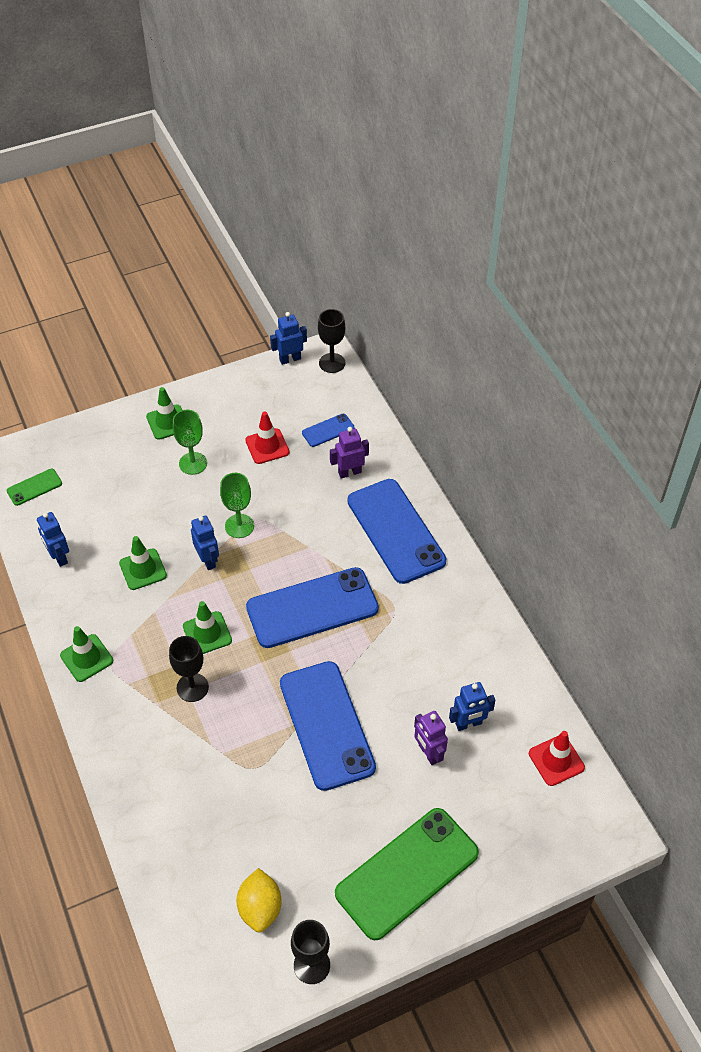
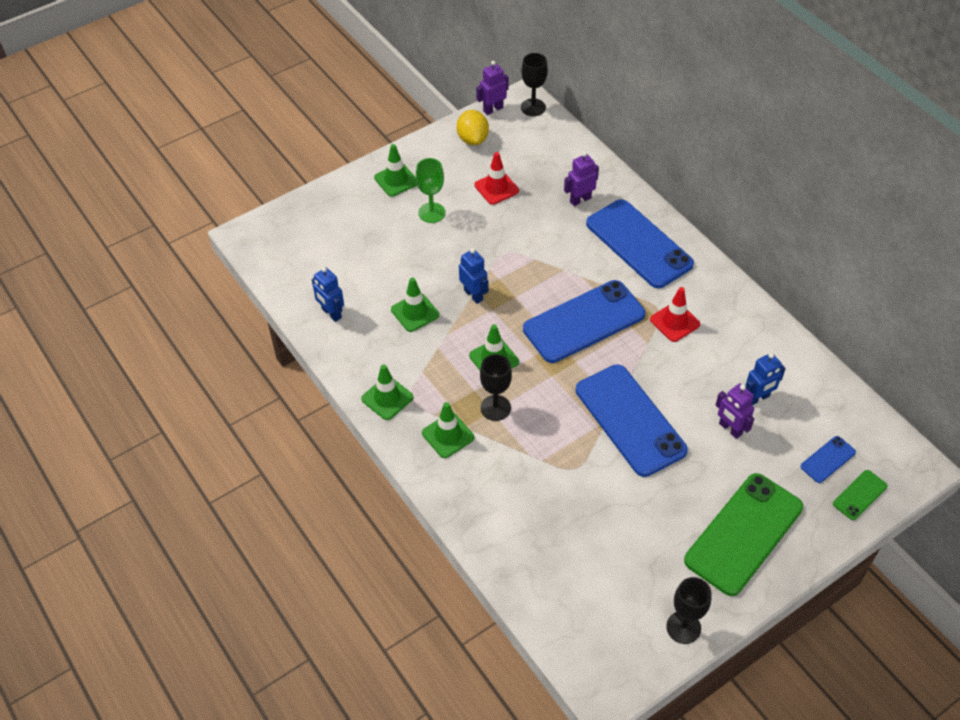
camera: 10 degrees left, 0 degrees up
green phone [6,469,62,506] -> green phone moved to [833,470,888,520]
green goblet [220,473,254,538] -> none
yellow lemon [236,868,282,932] -> yellow lemon moved to [457,110,489,145]
blue robot [270,312,307,365] -> purple robot [476,61,509,115]
blue phone [302,414,355,447] -> blue phone moved to [801,436,856,483]
red traffic cone [529,731,585,786] -> red traffic cone moved to [650,287,700,342]
none -> green traffic cone [422,402,474,458]

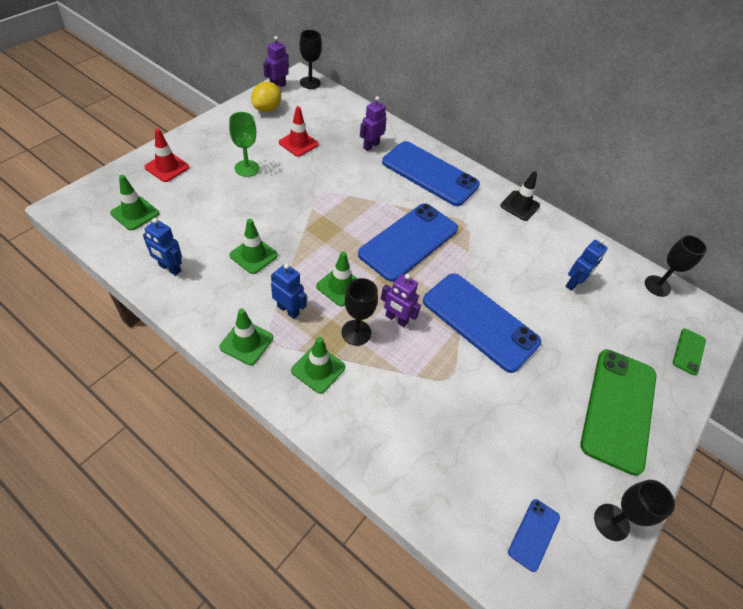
camera: 25 degrees left, 0 degrees up
green traffic cone [374,144,417,197] -> green traffic cone moved to [110,175,159,230]
yellow lemon [457,110,489,145] -> yellow lemon turned 60 degrees clockwise [251,82,281,112]
blue robot [459,248,488,304] -> blue robot moved to [271,263,307,319]
red traffic cone [650,287,700,342] -> red traffic cone moved to [144,129,189,182]
purple robot [716,383,754,439] -> purple robot moved to [381,274,421,327]
blue phone [801,436,856,483] -> blue phone moved to [508,499,560,572]
none -> black traffic cone [501,171,540,221]
none -> black goblet [645,235,707,297]

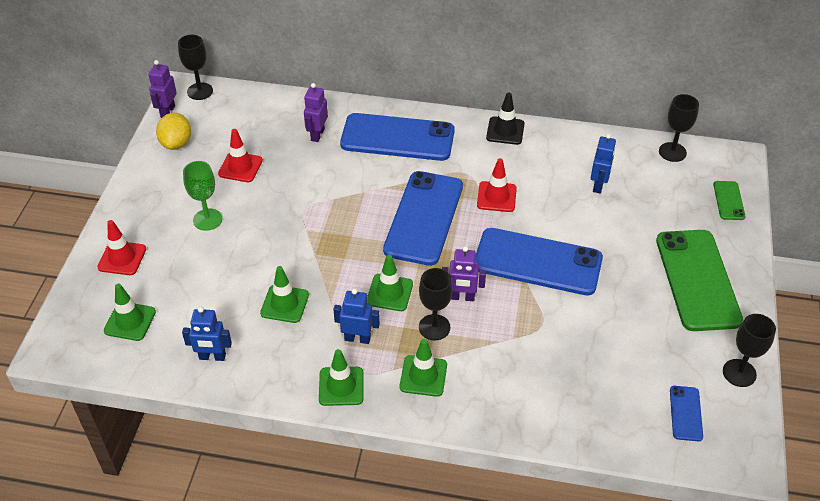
camera: 20 degrees left, 5 degrees down
none -> red traffic cone [477,158,517,212]

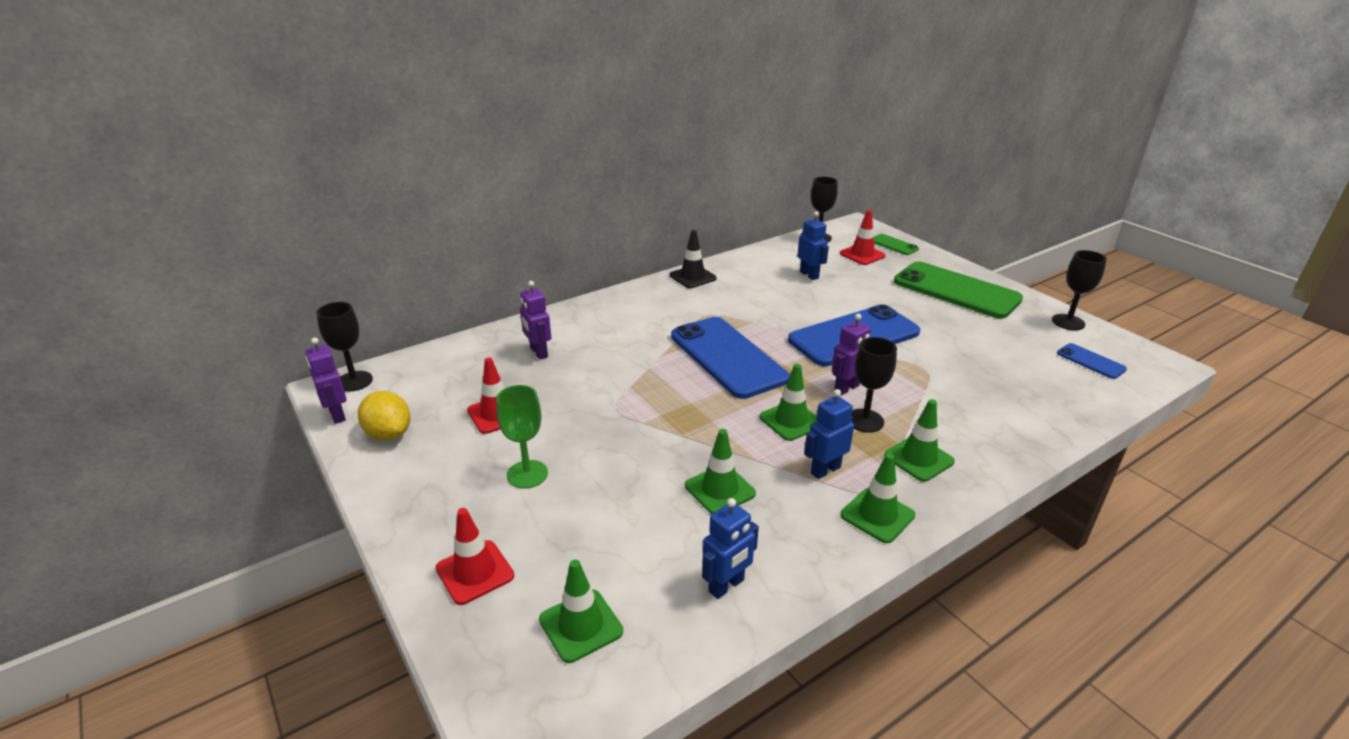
camera: 45 degrees left, 15 degrees down
blue phone [340,113,455,161] -> none
red traffic cone [477,158,517,212] -> red traffic cone moved to [840,210,886,265]

